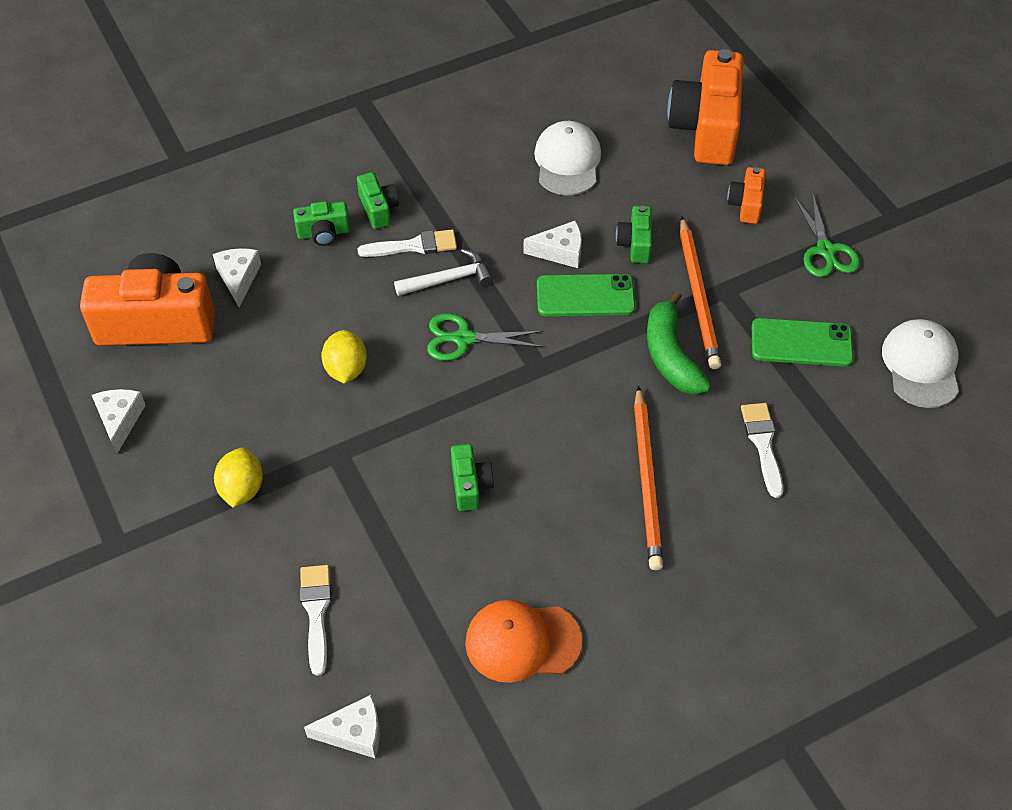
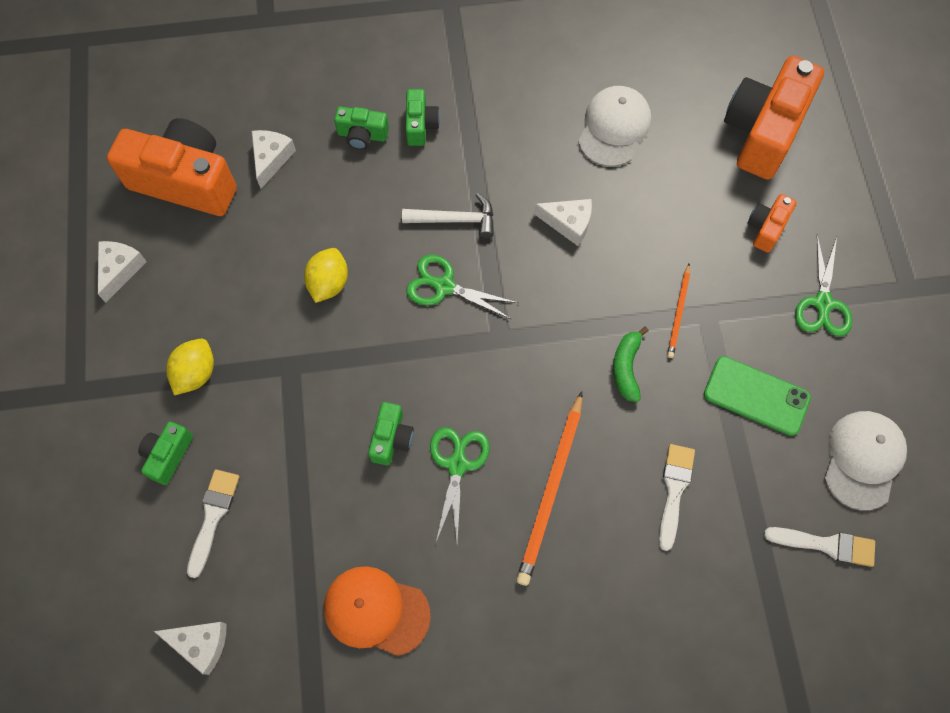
camera: 20 degrees right, 15 degrees up
white brush [357,229,457,257] -> white brush moved to [764,527,875,567]
green phone [537,274,636,316] -> none
green camera [616,206,652,263] -> green camera moved to [138,422,193,485]
green banana [647,291,711,394] -> green banana [613,327,649,402], size x0.65
orange pencil [680,217,721,369] -> orange pencil [667,264,690,358], size x0.55
none -> green scissors [430,427,490,542]

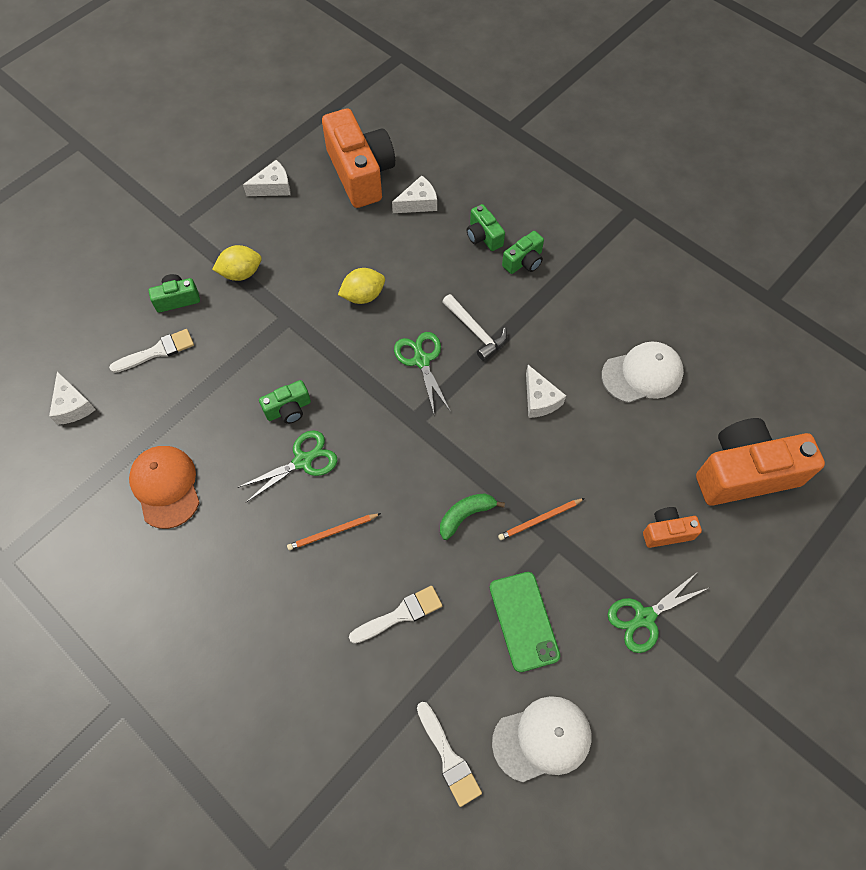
camera: 50 degrees right, 5 degrees down
orange pencil [516,391,583,586] -> orange pencil [287,513,381,550], size x0.55

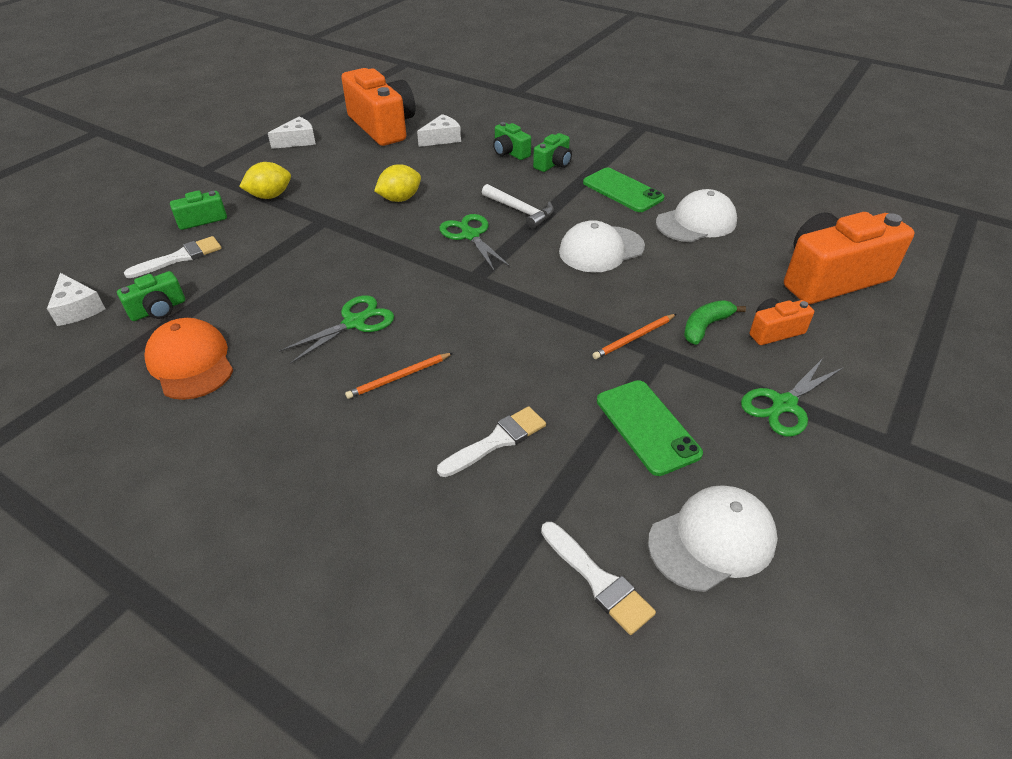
camera: 10 degrees left, 20 degrees down
green camera [259,380,311,424] -> green camera moved to [117,271,185,321]
green banana [440,493,505,540] -> green banana moved to [684,300,746,345]
white cheese [526,365,566,418] -> white cap [559,220,645,272]
none -> green phone [583,168,664,212]

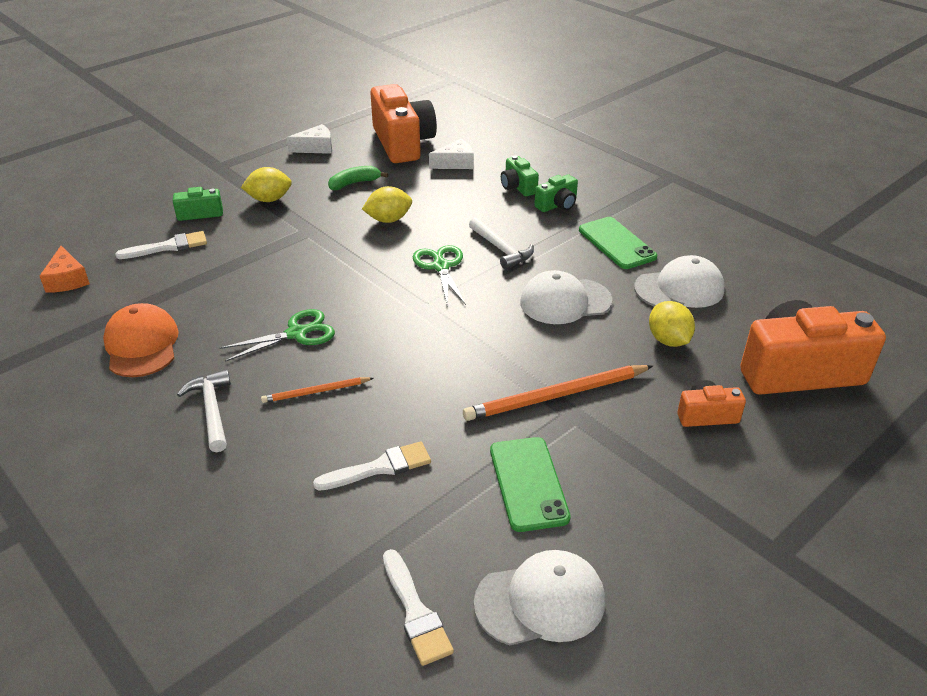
camera: 15 degrees right, 5 degrees down
white cheese [47,273,105,326] -> orange cheese [40,246,90,293]
green camera [117,271,185,321] -> none
orange pencil [592,314,676,359] -> orange pencil [463,365,653,421], size x1.83
green banana [684,300,746,345] -> green banana moved to [328,166,388,190]
green scissors [741,358,844,437] -> none
none -> white hammer [177,370,231,452]
none -> yellow lemon [649,301,695,347]

